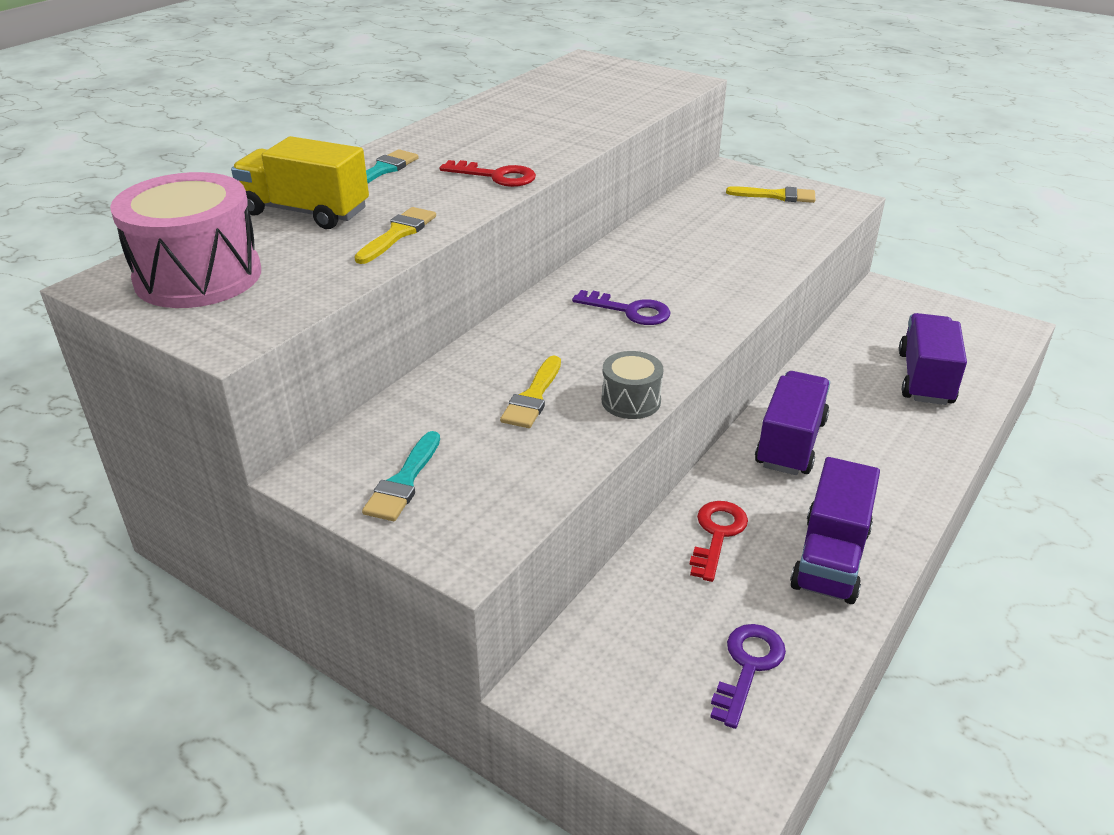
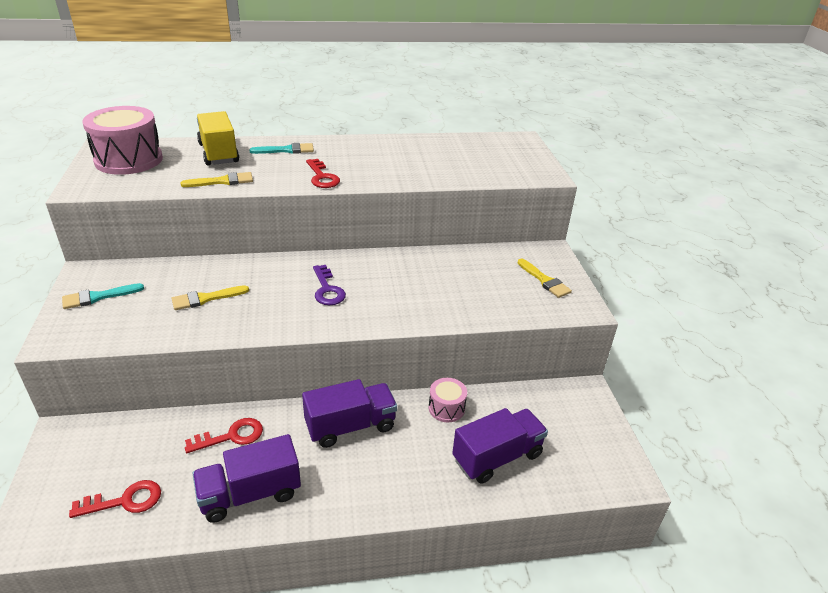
camera: 45 degrees right, 0 degrees up
grey drum [602,351,663,419] -> none
purple key [710,624,786,729] -> red key [69,480,161,518]
none -> pink drum [429,378,467,422]

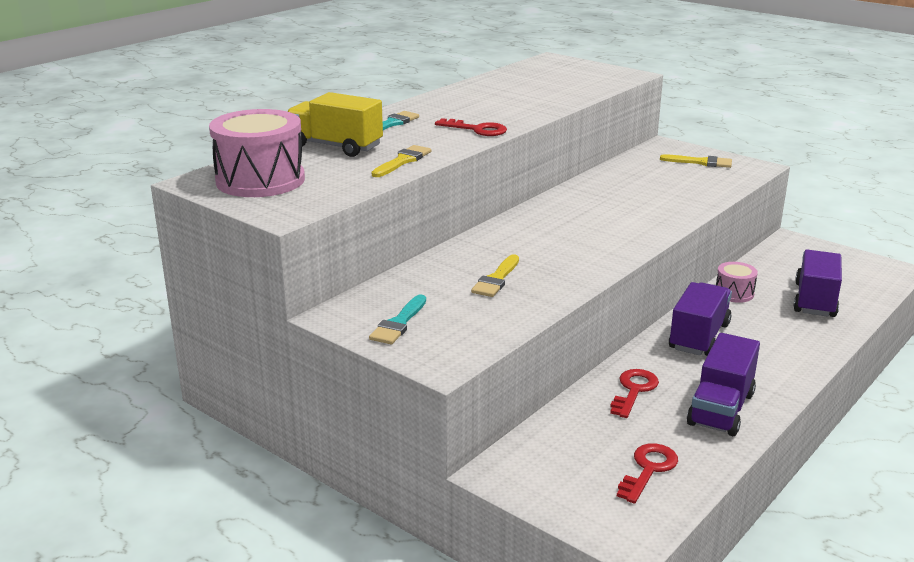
camera: 40 degrees left, 10 degrees down
purple key [313,265,346,305] -> none

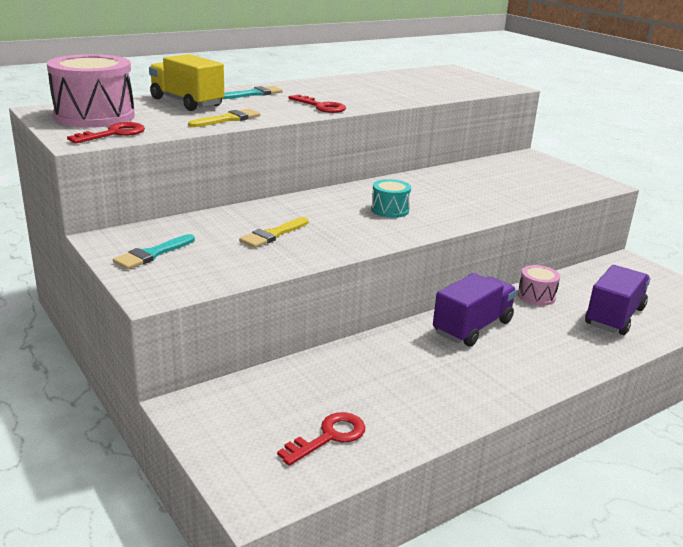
camera: 15 degrees right, 0 degrees up
red key [610,369,659,418] -> red key moved to [67,122,145,144]
yellow brush [660,154,732,168] -> none
purple truck [687,333,760,436] -> none
none -> turquoise drum [371,179,411,218]

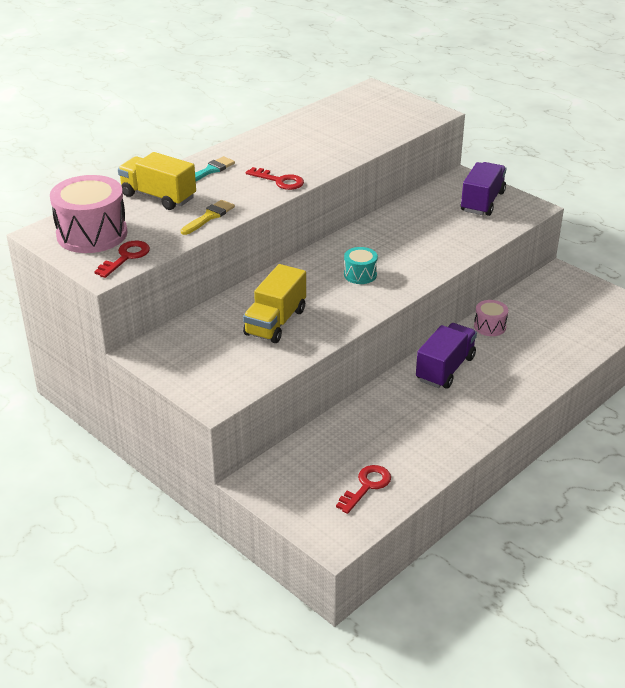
camera: 10 degrees left, 10 degrees up
turquoise brush [113,234,195,269] -> none
yellow brush [239,217,309,248] -> yellow truck [243,264,306,343]
purple truck [585,265,650,335] -> purple truck moved to [460,162,506,216]

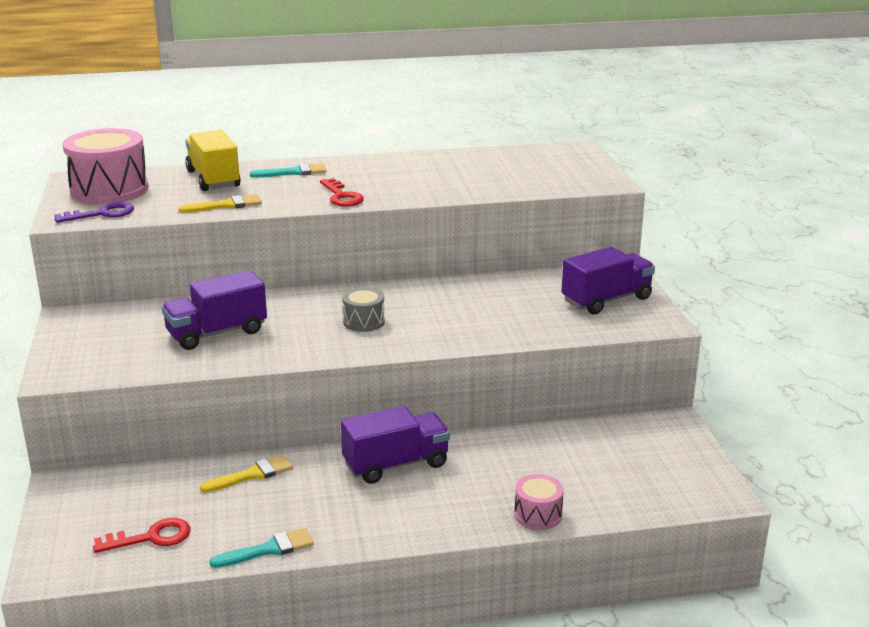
camera: 35 degrees right, 10 degrees down
red key [94,241,150,278] -> purple key [55,202,134,223]
yellow truck [243,264,306,343] -> purple truck [161,270,267,350]
turquoise drum [344,247,378,284] -> grey drum [342,287,385,332]
pink drum [474,300,508,336] -> pink drum moved to [514,474,564,530]
none -> yellow brush [200,455,293,493]
none -> turquoise brush [209,528,314,568]

